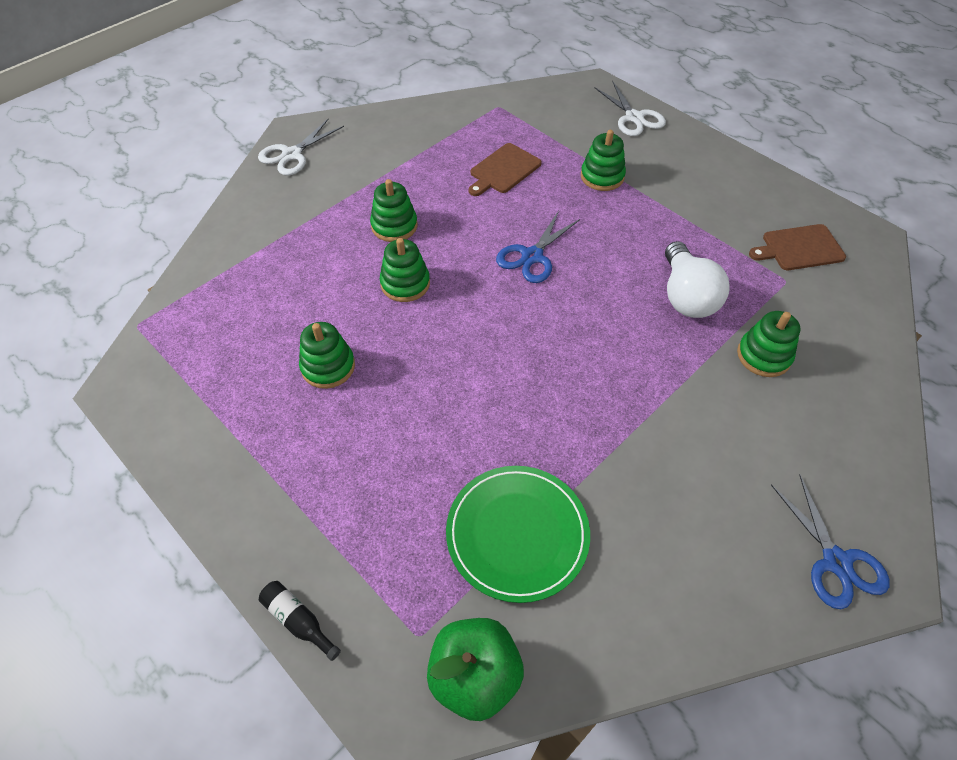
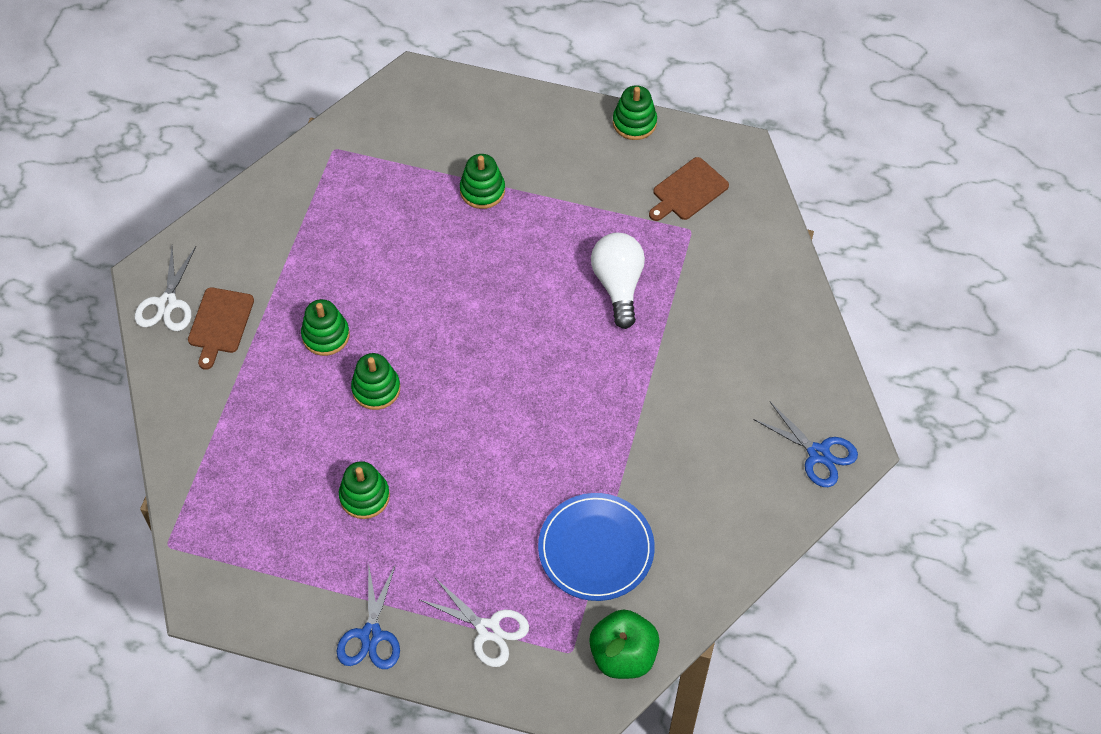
camera: 30 degrees left, 5 degrees up
black bottle [259,581,341,661] -> none
green plate [446,466,590,603] -> blue plate [538,493,655,601]
brown cutting board [469,143,542,196] -> brown cutting board moved to [188,287,254,370]
blue scissors [496,211,580,283] -> blue scissors moved to [337,563,400,669]
white scissors [594,81,666,136] -> white scissors moved to [418,578,529,667]
white light bulb [665,241,730,318] -> white light bulb turned 150 degrees counterclockwise [591,233,645,329]
green stacking toy [737,311,800,377] -> green stacking toy moved to [613,85,657,140]

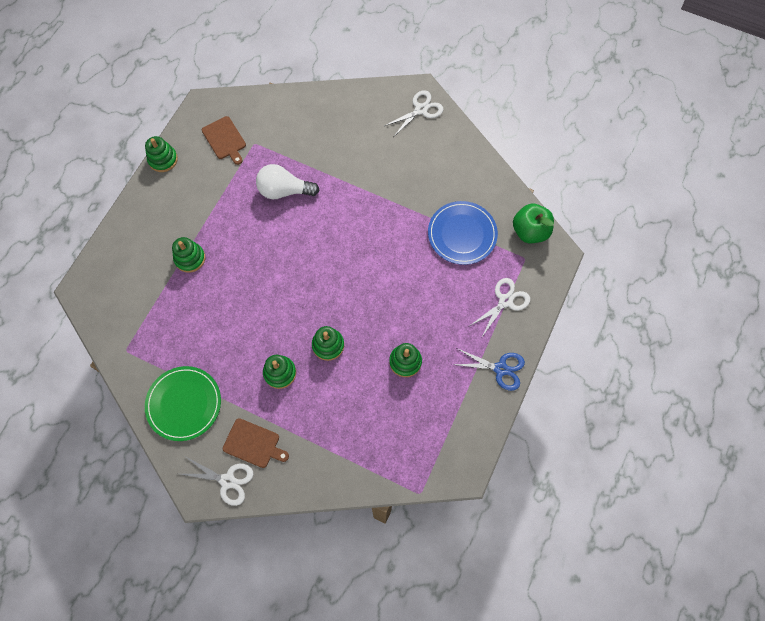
camera: 80 degrees left, 10 degrees up
blue scissors [753,401,858,487] -> white scissors [384,90,443,136]
none -> green plate [145,366,221,441]

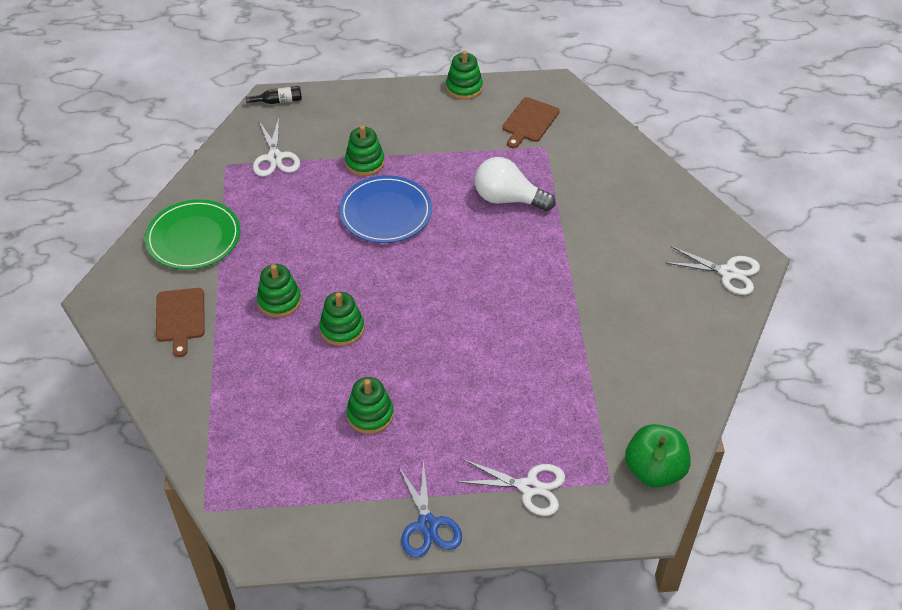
camera: 60 degrees right, 20 degrees down
white scissors [181,457,254,506] -> white scissors moved to [253,117,300,177]
white light bulb [256,164,320,199] -> white light bulb turned 45 degrees counterclockwise [475,157,555,211]
blue plate [428,201,498,265] -> blue plate moved to [339,175,432,243]
none -> black bottle [246,86,302,104]

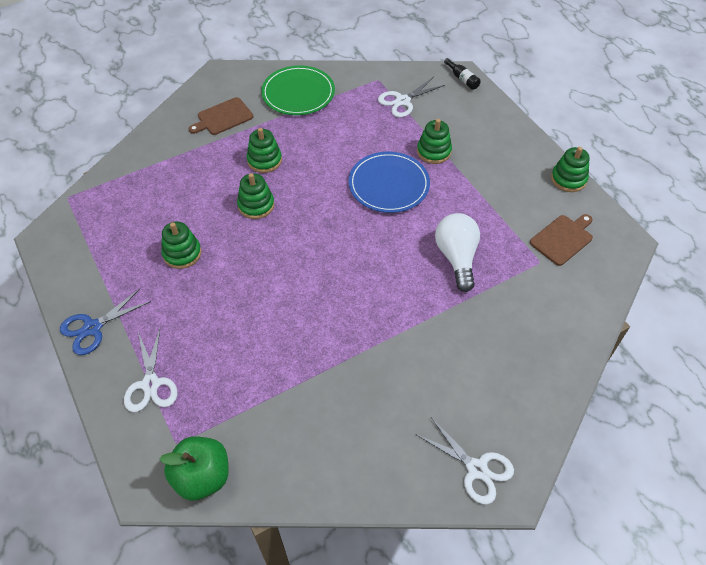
camera: 65 degrees right, 5 degrees up
brown cutting board [502,97,560,148] -> brown cutting board turned 135 degrees clockwise [530,214,593,266]
white scissors [665,246,760,295] -> white scissors turned 45 degrees counterclockwise [417,417,514,505]

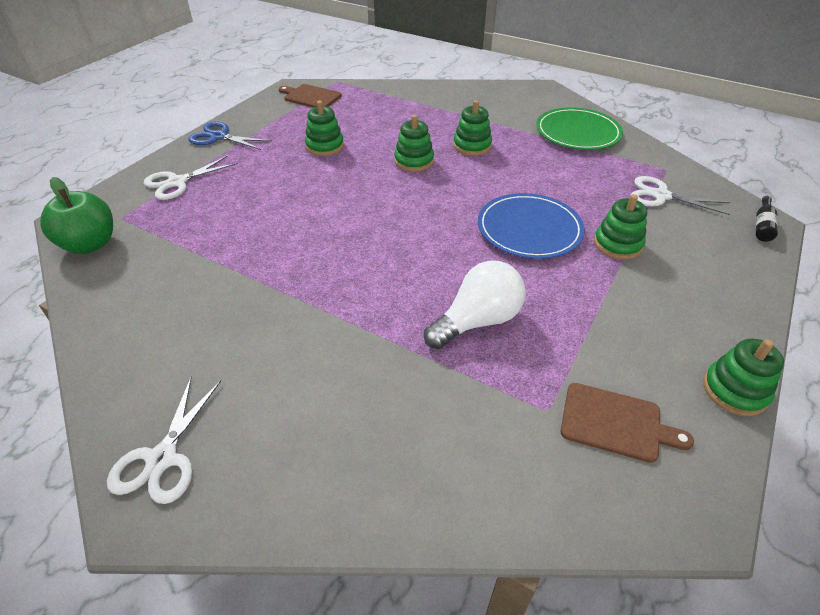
camera: 60 degrees right, 10 degrees down
brown cutting board [189,97,253,135] -> brown cutting board moved to [279,84,342,108]

